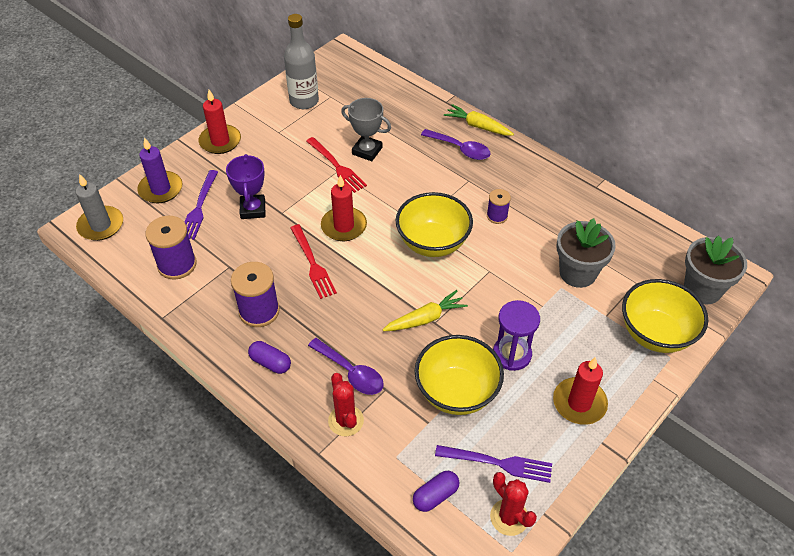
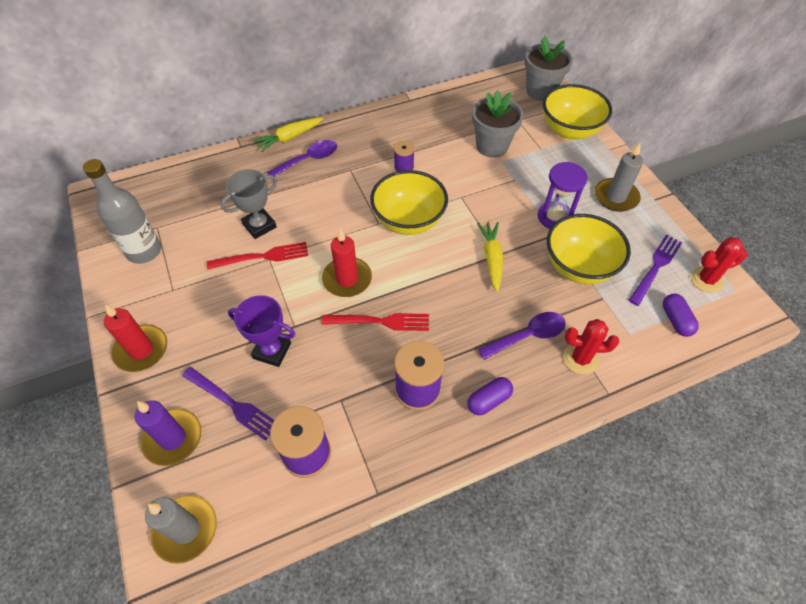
camera: 65 degrees left, 5 degrees up
red candle [553,357,608,425] -> grey candle [595,142,643,212]

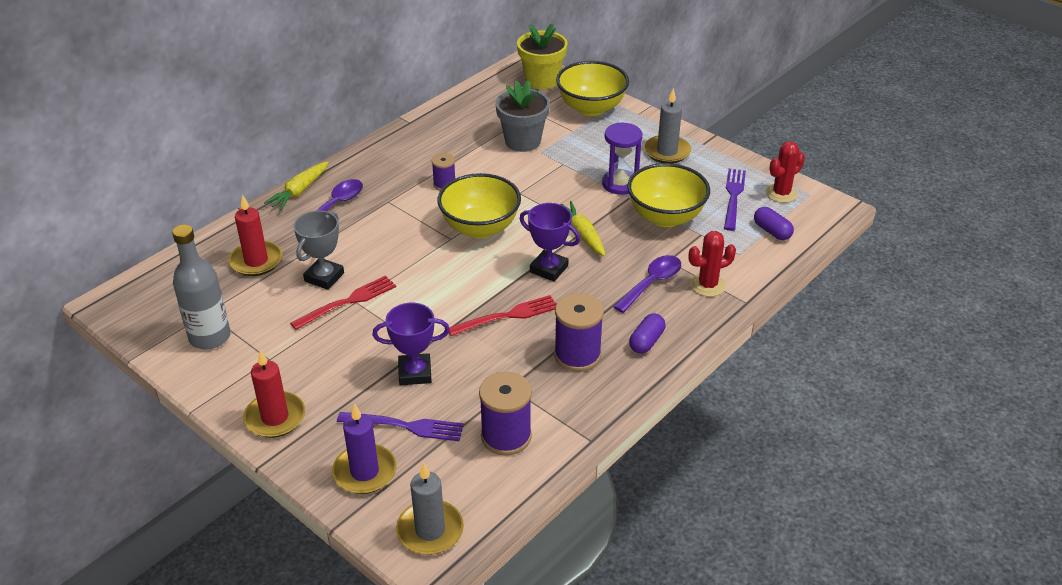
camera: 25 degrees left, 15 degrees down
red candle [322,229,372,297] -> red candle moved to [229,195,282,276]
grey flower pot [525,36,573,101] -> yellow flower pot [517,23,568,89]
none -> purple trophy [520,203,580,282]

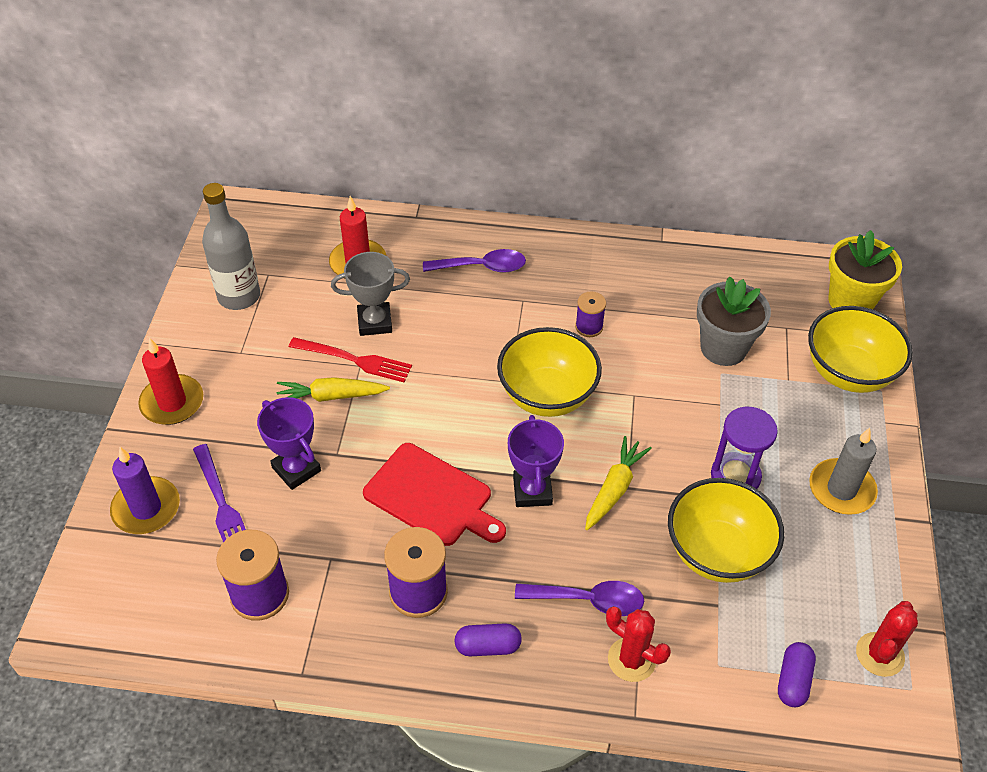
camera: 55 degrees right, 10 degrees up
yellow carrot [264,161,329,211] -> yellow carrot moved to [277,377,390,402]
grey candle [396,463,464,555] -> none
red fork [449,295,556,336] -> red cutting board [363,443,506,546]
purple fork [724,169,746,231] -> none
red cactus [766,141,805,203] -> red cactus turned 75 degrees counterclockwise [856,601,918,677]

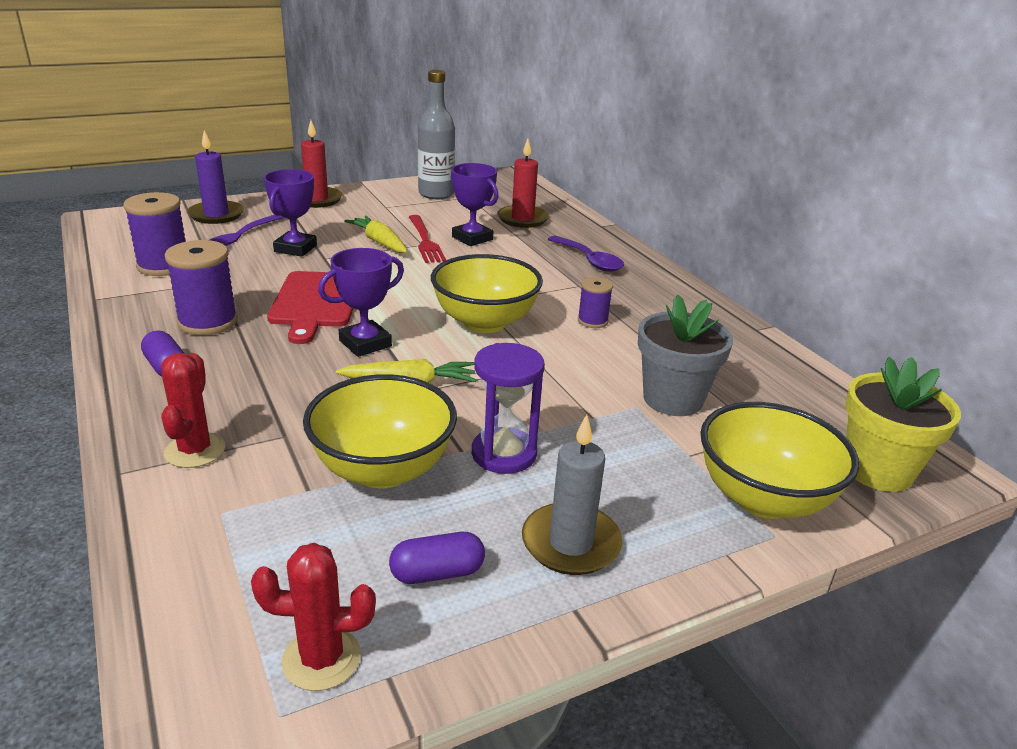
camera: 55 degrees right, 20 degrees down
grey trophy [331,252,410,336] -> purple trophy [451,163,499,246]
purple spoon [515,581,644,616] -> none
purple capsule [778,642,816,707] -> purple capsule moved to [389,532,485,584]

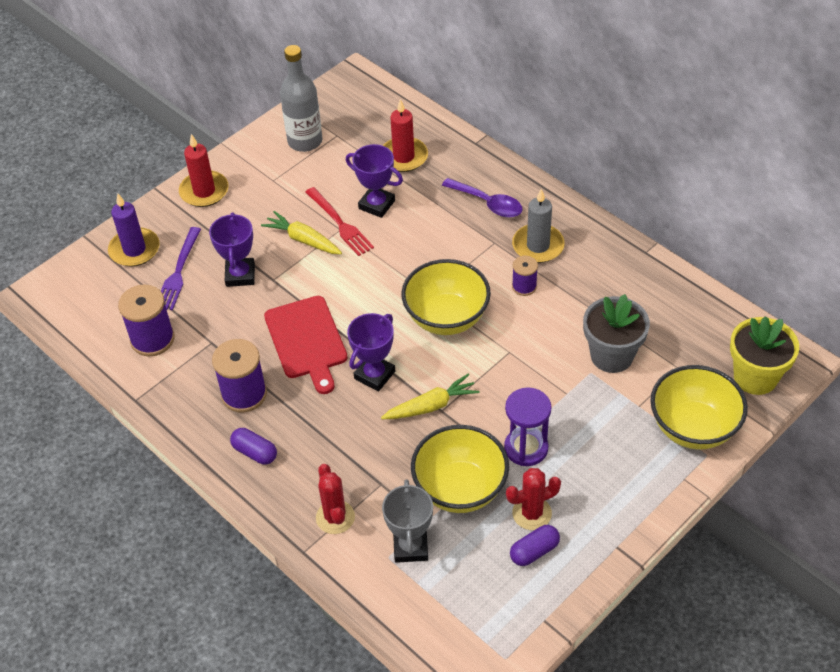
camera: 15 degrees left, 20 degrees up
red cactus [251,543,376,691] -> red cactus moved to [506,468,561,530]
grey candle [522,414,622,575] -> grey candle moved to [512,189,565,263]
none -> grey trophy [382,480,433,563]

